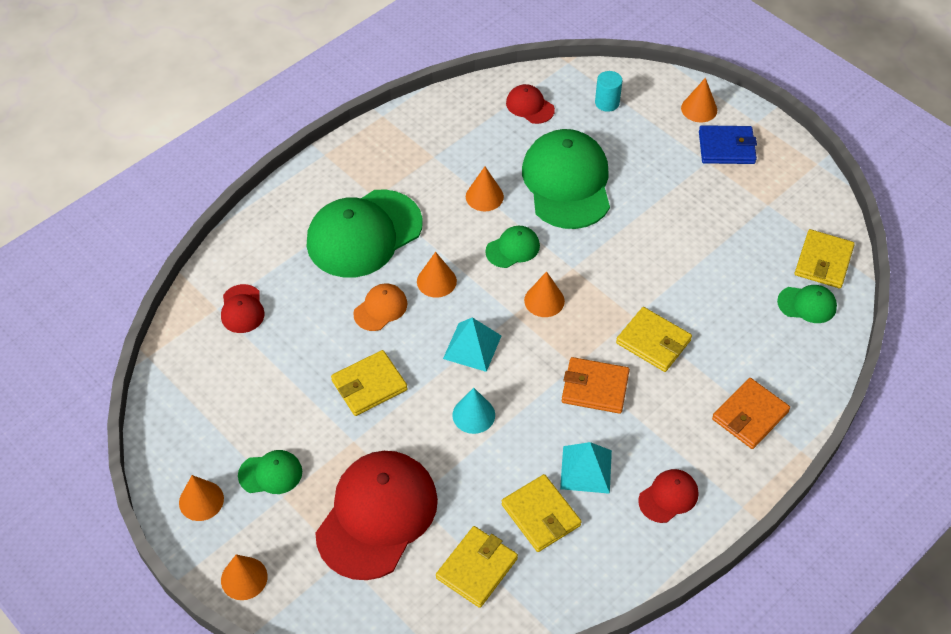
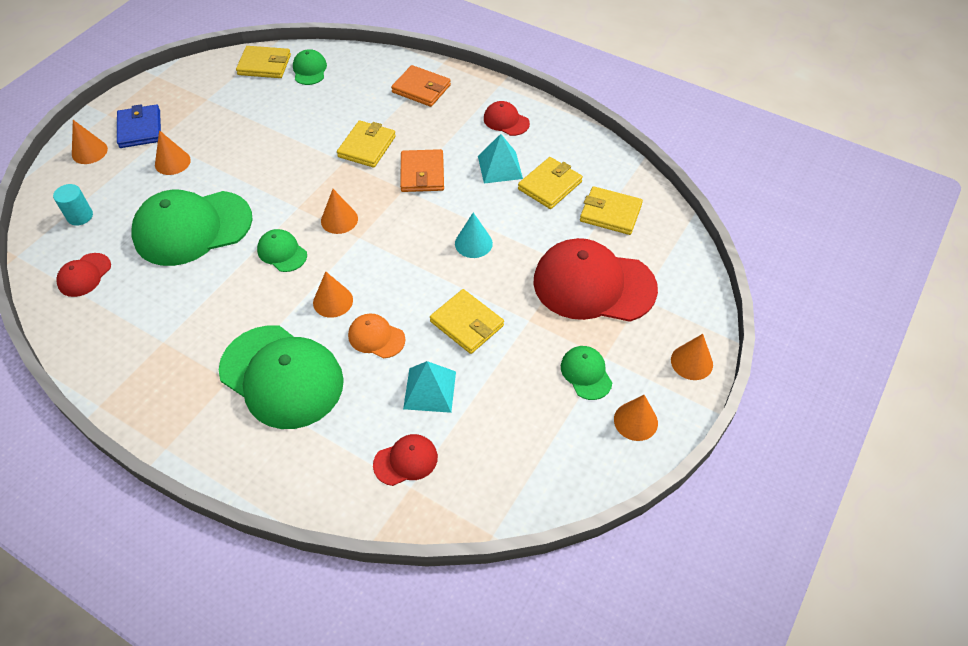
camera: 105 degrees left, 0 degrees up
turquoise pyramid [443,317,501,372] -> turquoise pyramid moved to [403,361,456,413]
orange cone [466,167,504,211] -> orange cone moved to [155,130,191,175]

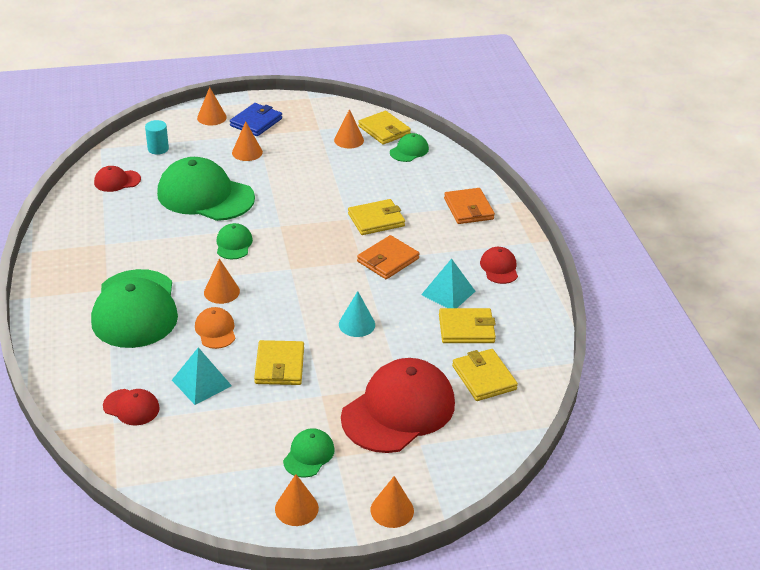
camera: 45 degrees right, 15 degrees down
orange cone [321,189,358,234] -> orange cone moved to [334,109,364,148]
red cap [533,238,658,322] -> red cap turned 75 degrees clockwise [341,358,455,453]

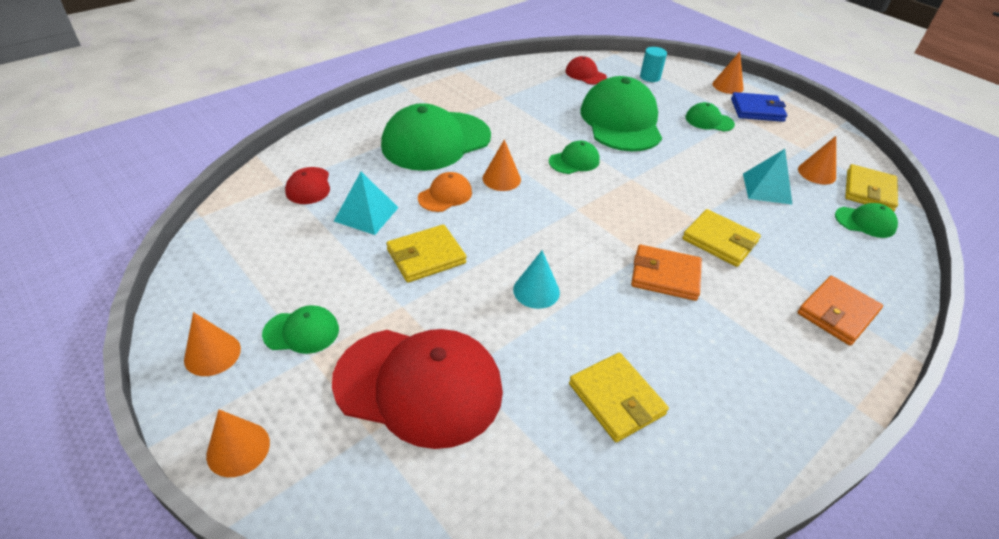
camera: 60 degrees right, 5 degrees up
orange cone [232,121,263,161] -> green cap [685,102,735,132]
turquoise pyramid [421,258,475,308] -> turquoise pyramid moved to [743,149,793,205]
yellow wallet [452,349,518,401] -> none
red cap [480,247,518,284] -> none

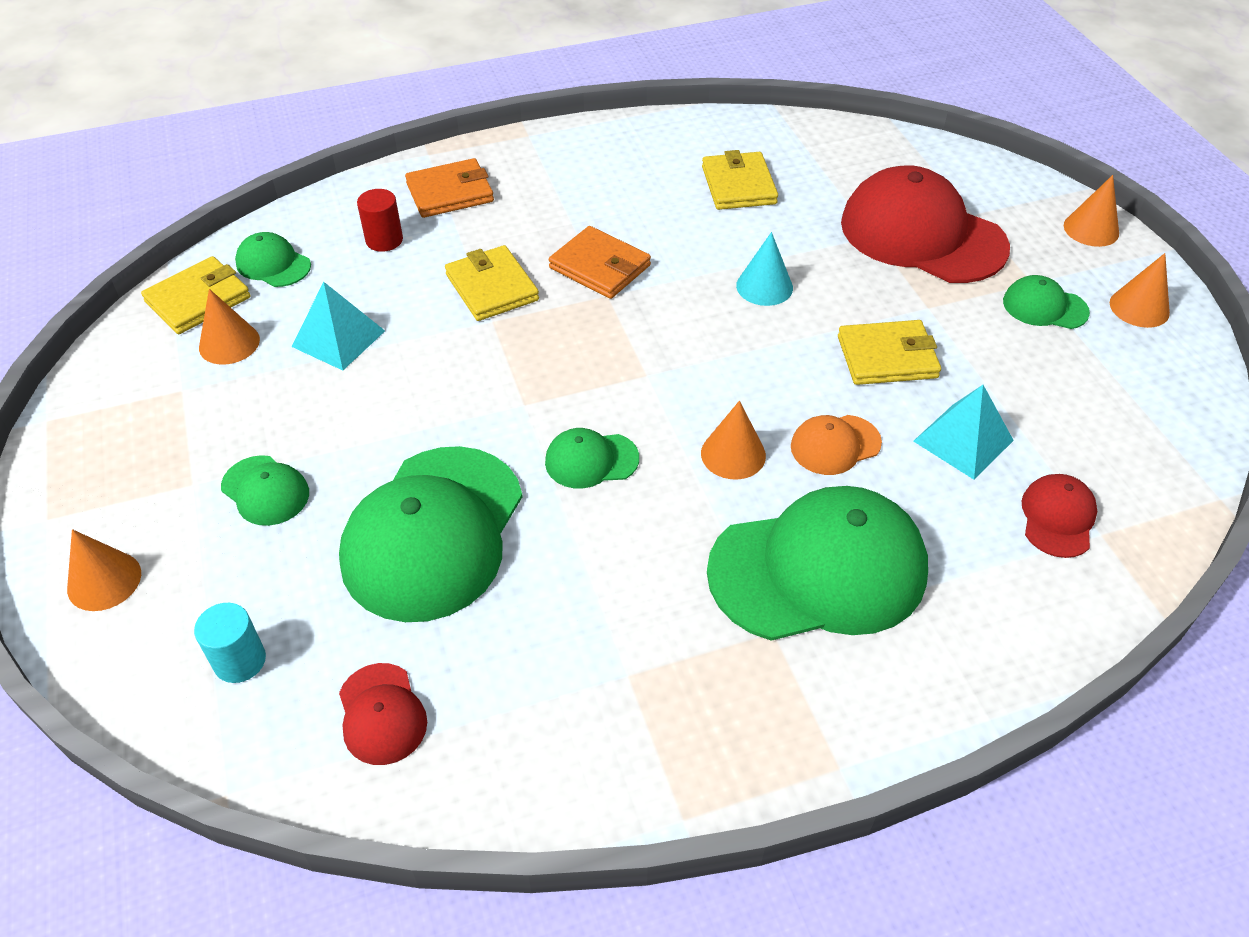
camera: 155 degrees left, 5 degrees up
blue wallet [731,92,787,122] -> none
none -> red cylinder [357,189,403,252]

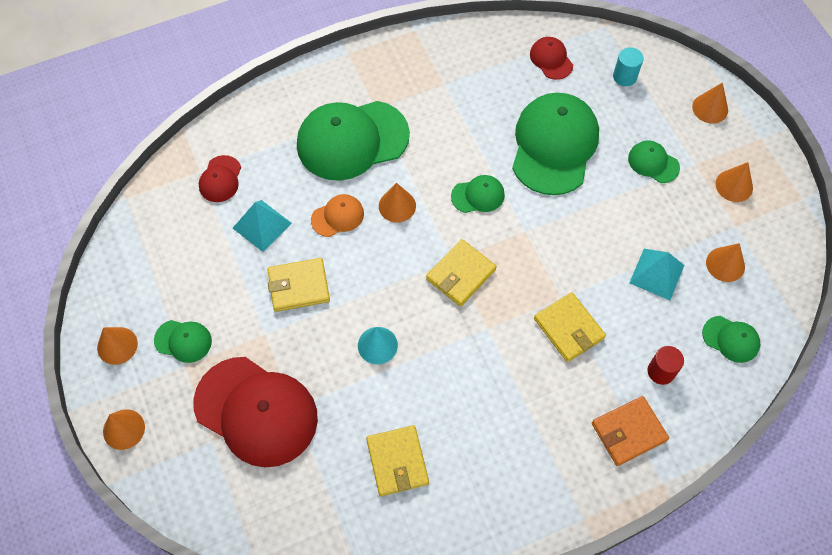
camera: 175 degrees right, 15 degrees up
yellow wallet [141,256,250,334] -> yellow wallet moved to [426,239,497,306]
orange wallet [549,226,651,299] -> none
none -> orange cone [716,162,753,202]

